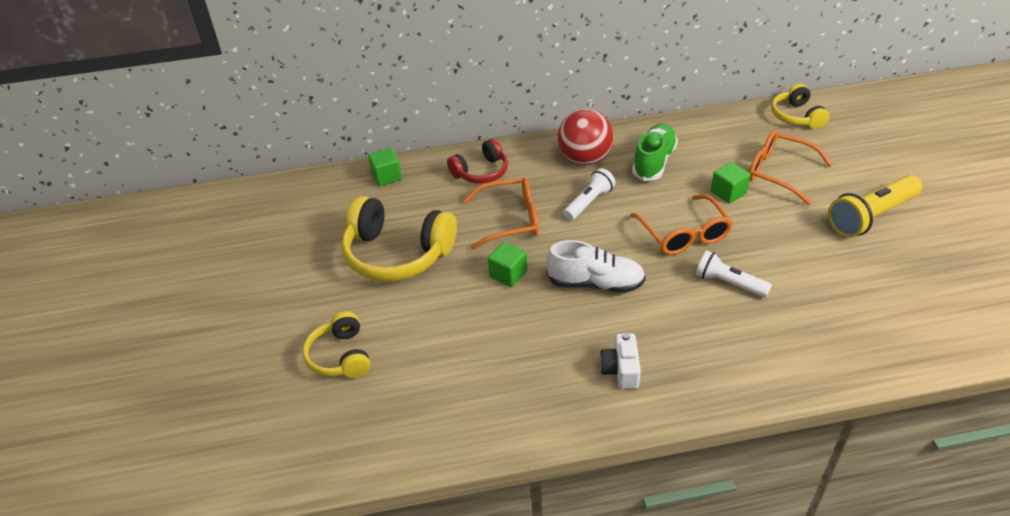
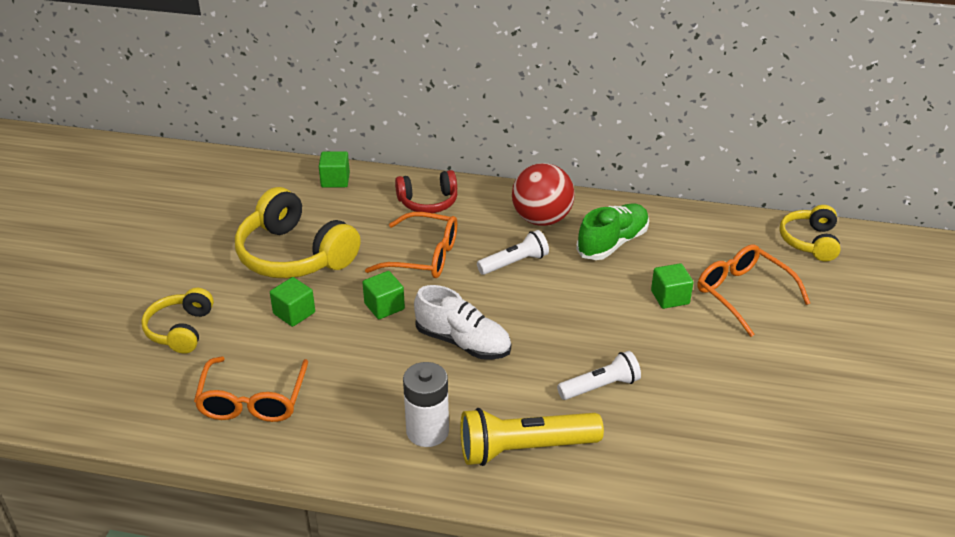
camera: 20 degrees right, 5 degrees down
white camera [600,333,641,389] -> white battery [403,362,449,447]
orange glasses [631,194,733,255] -> orange glasses moved to [194,357,308,422]
white flashlight [696,251,772,297] -> white flashlight turned 105 degrees clockwise [557,351,641,400]
yellow flashlight [828,175,922,238] -> yellow flashlight moved to [460,408,604,466]
none -> green cube [270,277,315,327]

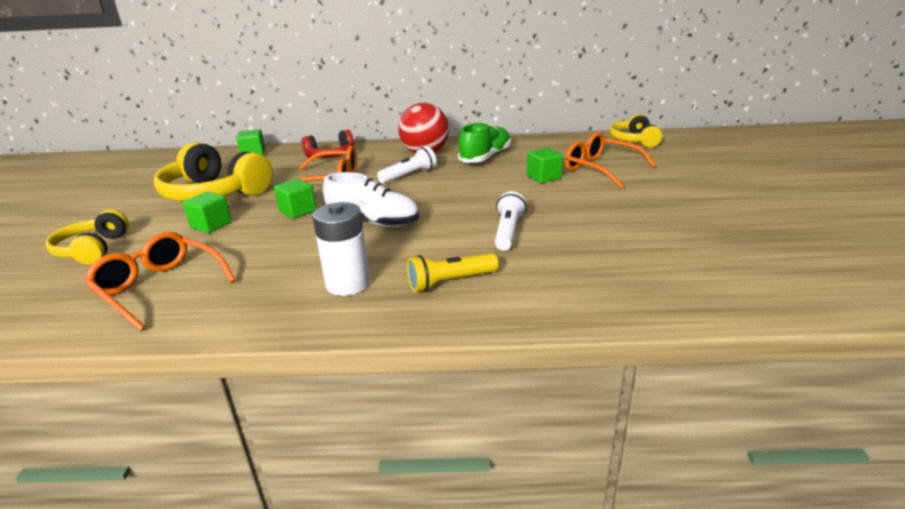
camera: 10 degrees left, 10 degrees down
orange glasses [194,357,308,422] -> orange glasses turned 135 degrees clockwise [84,232,236,331]
yellow flashlight [460,408,604,466] -> yellow flashlight [407,253,499,292], size x0.63
white flashlight [557,351,641,400] -> white flashlight turned 45 degrees counterclockwise [495,191,527,251]

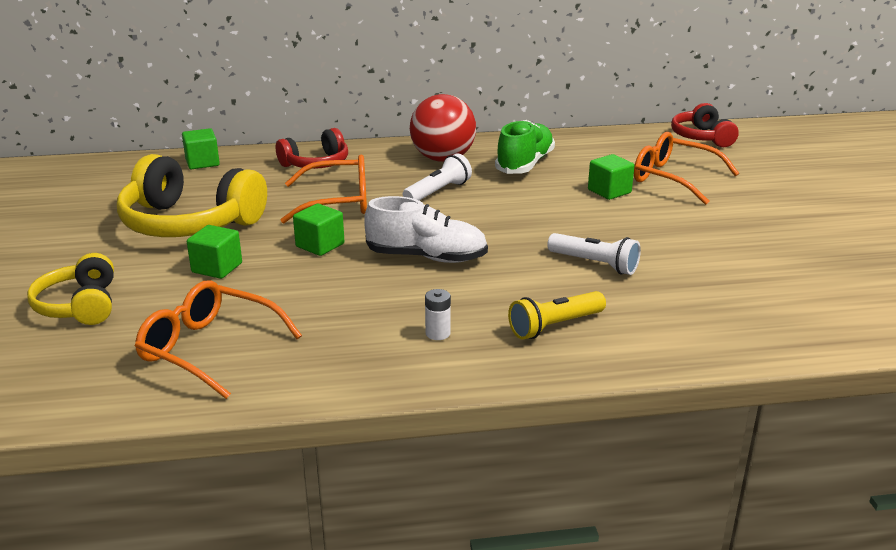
camera: 10 degrees left, 0 degrees up
white battery [312,202,370,296] -> white battery [425,289,451,340], size x0.49
white flashlight [495,191,527,251] -> white flashlight turned 120 degrees clockwise [547,233,641,275]
yellow headphones [609,114,662,148] -> red headphones [671,103,739,147]

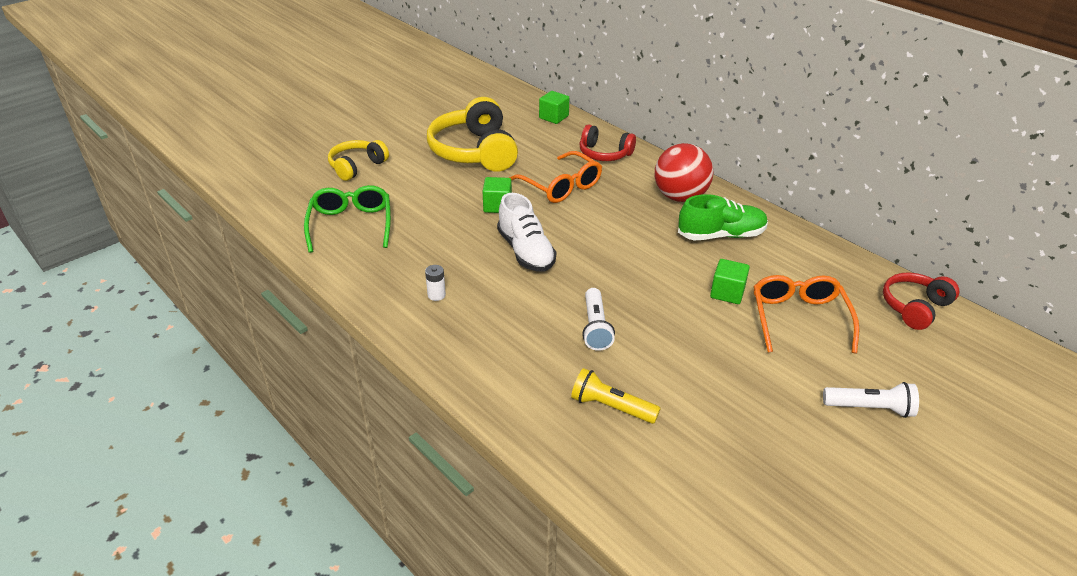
camera: 55 degrees right, 10 degrees up
orange glasses [135,280,302,399] -> green glasses [304,185,391,253]
green cube [187,225,242,279] -> none
white flashlight [403,153,472,201] -> white flashlight moved to [823,382,919,418]
yellow flashlight [508,291,606,339] -> yellow flashlight moved to [571,368,661,424]

